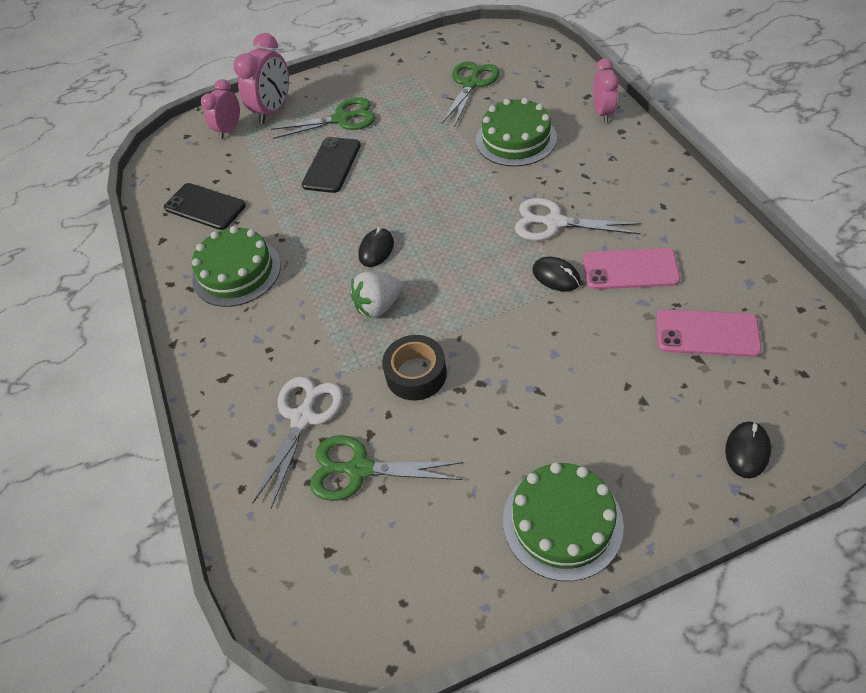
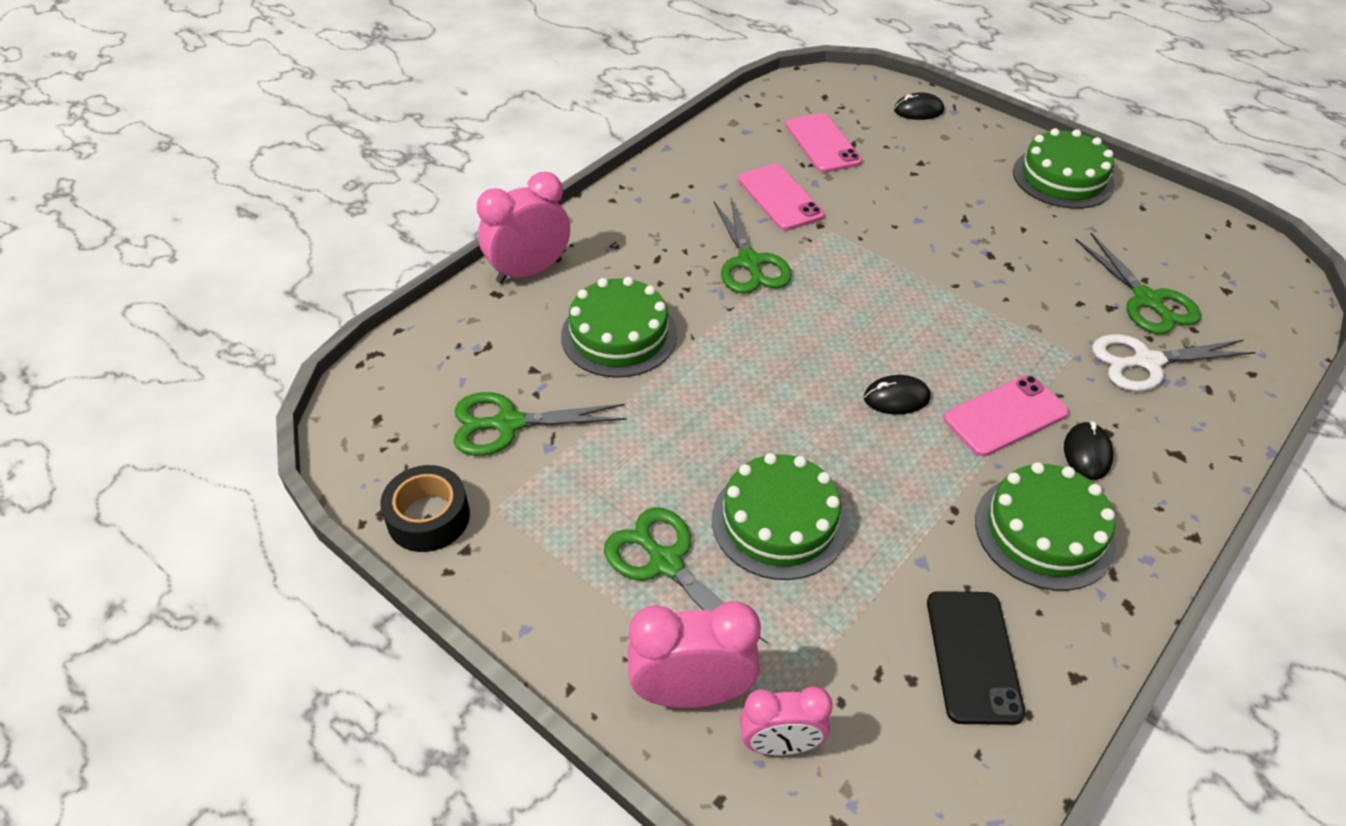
camera: 125 degrees left, 5 degrees down
black phone [302,137,361,193] -> green cake [712,453,848,580]
white strawberry [351,272,403,318] -> none
black tape [382,335,447,400] -> black tape moved to [380,465,470,552]
white scissors [515,198,642,241] -> green scissors [714,198,792,294]
black mouse [532,256,581,292] -> black mouse moved to [1064,421,1113,480]
pink clock [593,59,619,122] -> pink clock [477,172,570,284], size x1.51
none -> pink phone [944,375,1069,456]

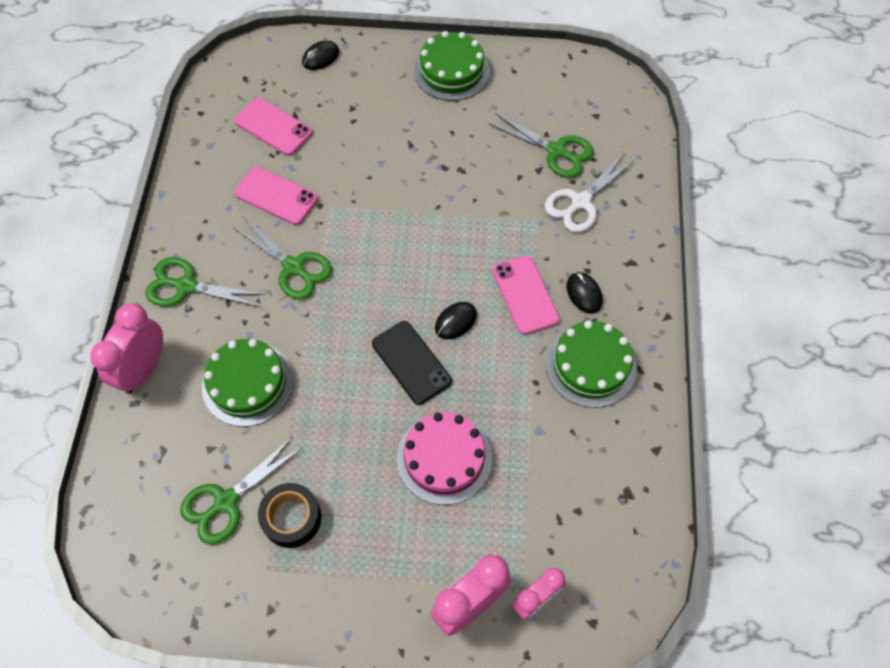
camera: 35 degrees left, 15 degrees up
black tape [380,465,470,552] -> black tape moved to [258,483,321,548]
green scissors [604,508,768,644] -> green scissors moved to [146,257,266,307]
green cake [712,453,848,580] -> pink cake [397,412,492,505]
black phone [927,591,1025,725] -> black phone moved to [372,321,452,405]
pink phone [944,375,1069,456] -> pink phone turned 45 degrees counterclockwise [493,255,560,335]

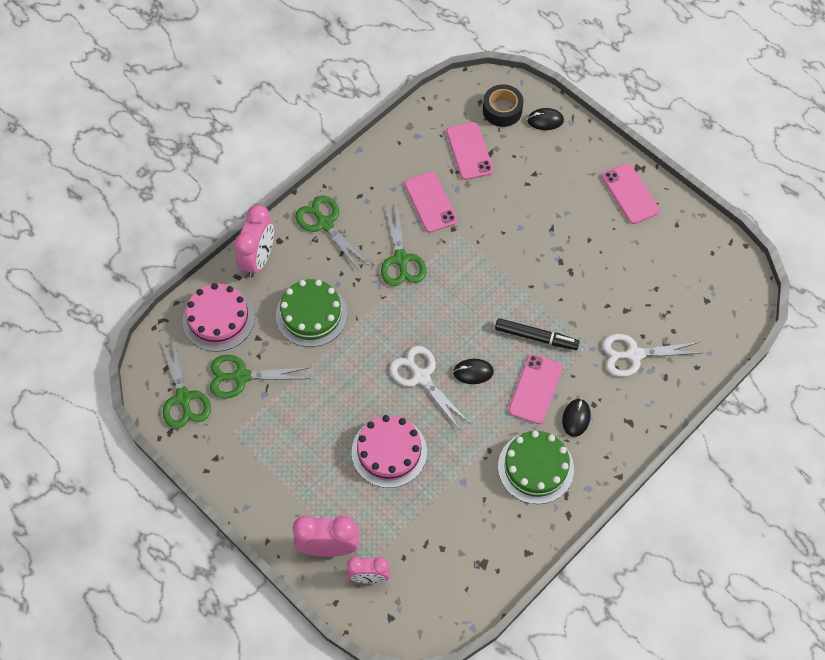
camera: 40 degrees right, 0 degrees up
pink clock [90,303,163,394] -> pink clock turned 135 degrees clockwise [234,205,274,278]
black tape [258,483,321,548] -> black tape moved to [483,84,524,127]
black phone [372,321,452,405] -> white scissors [389,346,469,430]
green cake [414,31,490,101] -> pink phone [602,163,660,224]
green scissors [489,114,594,178] -> green scissors moved to [161,336,211,429]
none -> pink cake [183,283,255,352]
none -> black marker [495,318,580,350]

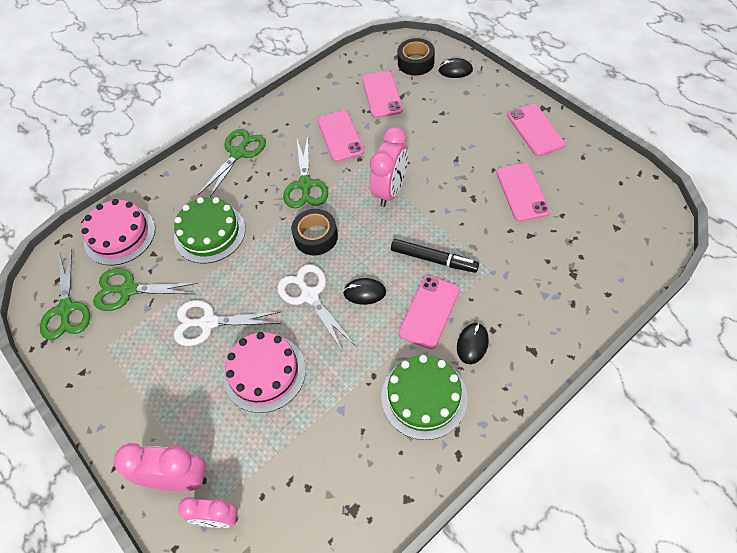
camera: 10 degrees right, 5 degrees down
pink clock [234,205,274,278] -> pink clock moved to [370,127,408,207]
green scissors [295,195,368,271] -> green scissors turned 60 degrees clockwise [198,129,266,197]
white scissors [602,334,701,377] -> white scissors moved to [174,300,282,346]
none -> black tape [291,209,338,256]
none -> pink phone [496,163,550,221]

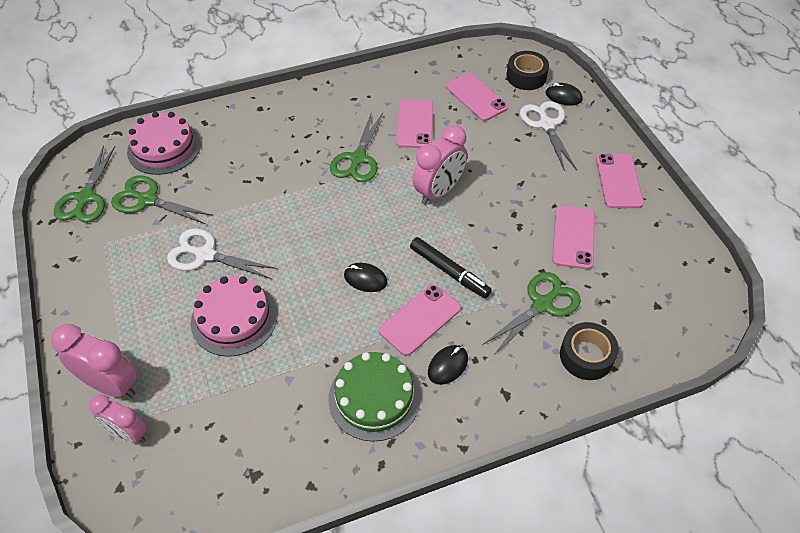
camera: 15 degrees right, 5 degrees down
green cake [174,197,246,263] -> none
green scissors [198,129,266,197] -> green scissors moved to [482,272,581,356]
white scissors [277,264,355,352] -> white scissors moved to [520,101,577,171]
black tape [291,209,338,256] -> black tape moved to [560,322,619,380]
pink phone [362,71,403,118] -> pink phone turned 45 degrees counterclockwise [446,73,508,121]

